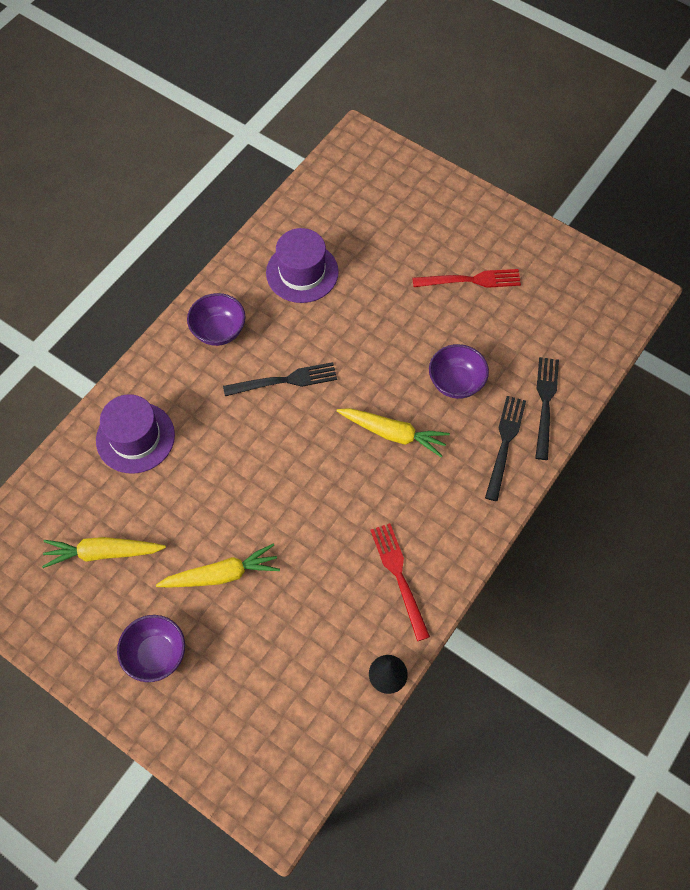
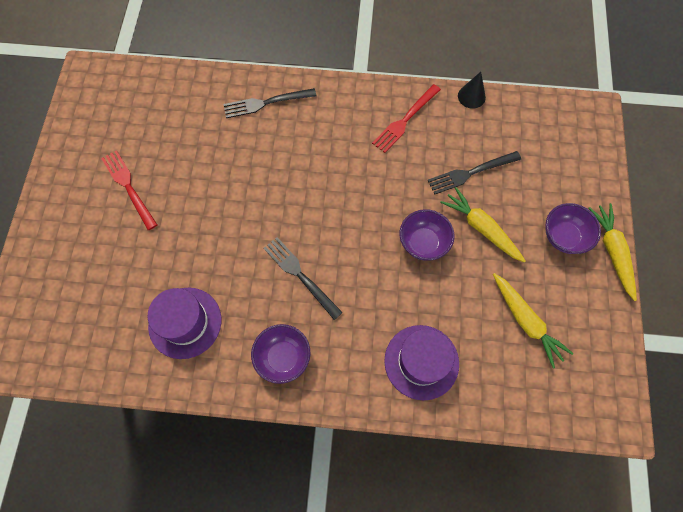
camera: 120 degrees left, 5 degrees up
yellow carrot [336,408,450,457] -> yellow carrot moved to [588,203,637,301]
purple bowl [429,344,489,399] -> purple bowl moved to [400,209,454,261]
black fork [535,357,559,460] -> black fork moved to [428,151,521,194]

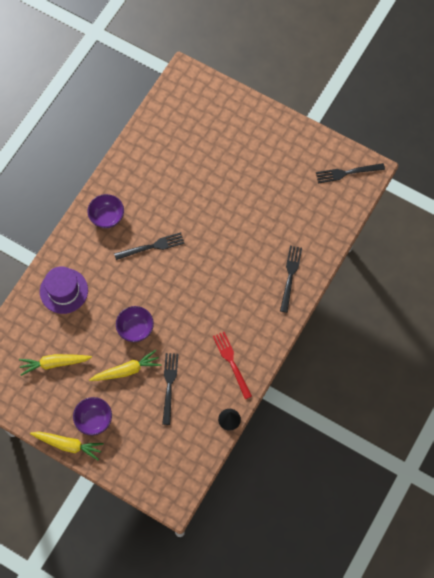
camera: 115 degrees right, 0 degrees up
red fork [101,150,157,230] -> none
purple hat [148,288,221,359] -> none
none -> black fork [316,163,385,183]

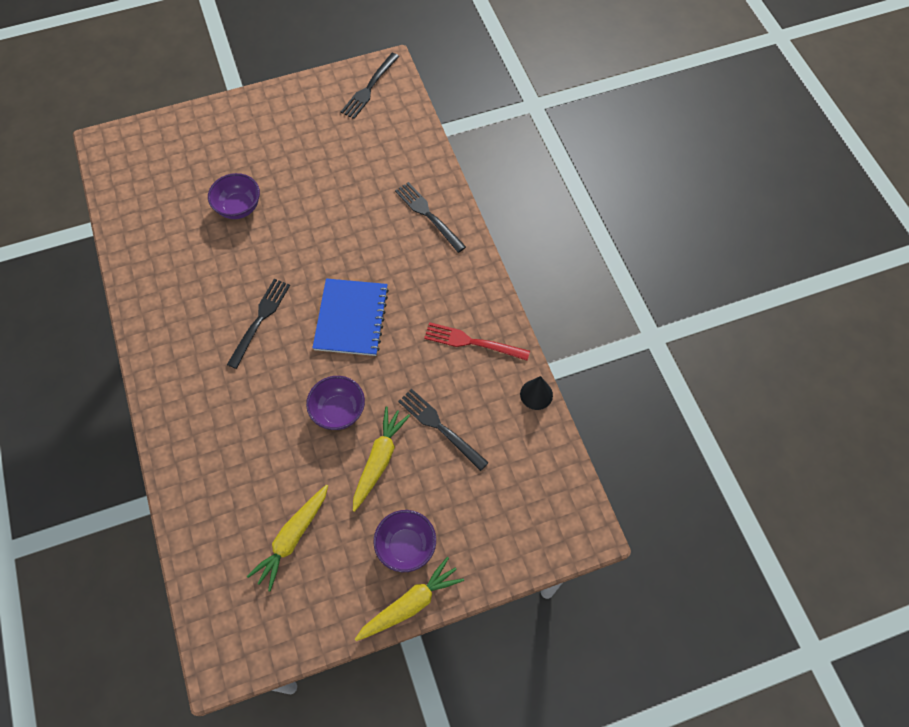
camera: 50 degrees left, 5 degrees down
purple hat [40,267,88,314] -> none
purple bowl [88,194,124,228] -> purple bowl moved to [208,173,260,219]
none -> blue notebook [312,278,389,356]

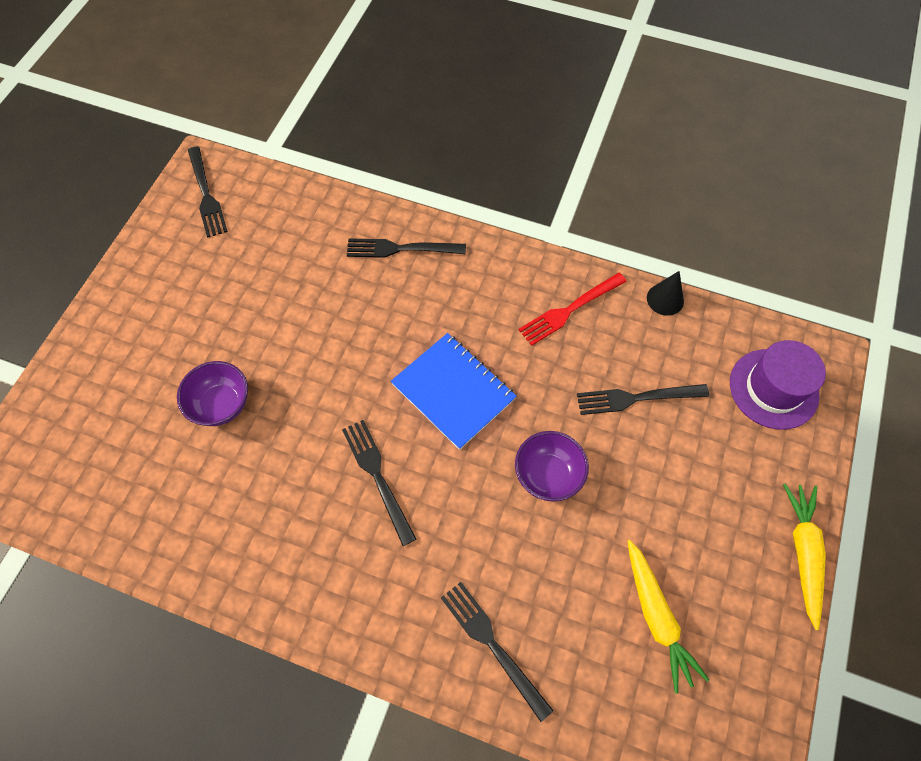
camera: 50 degrees left, 0 degrees up
yellow carrot [353,406,410,512] -> none
purple bowl [374,510,436,572] -> none
none -> black fork [441,582,554,722]
none -> purple hat [730,340,826,430]

